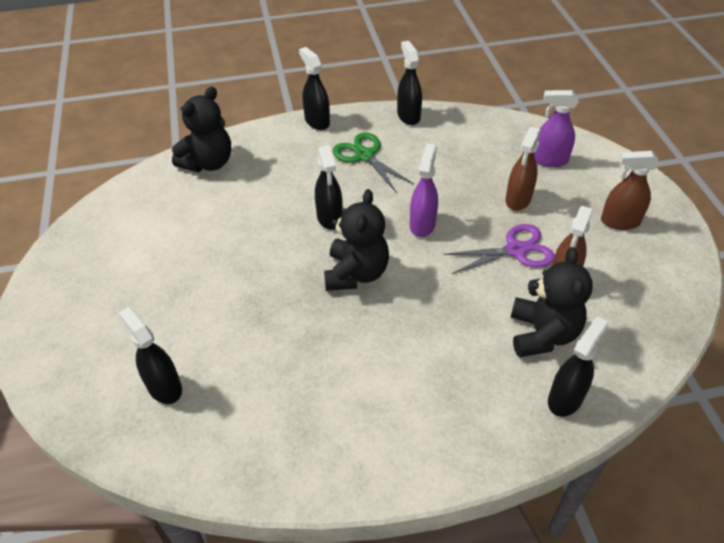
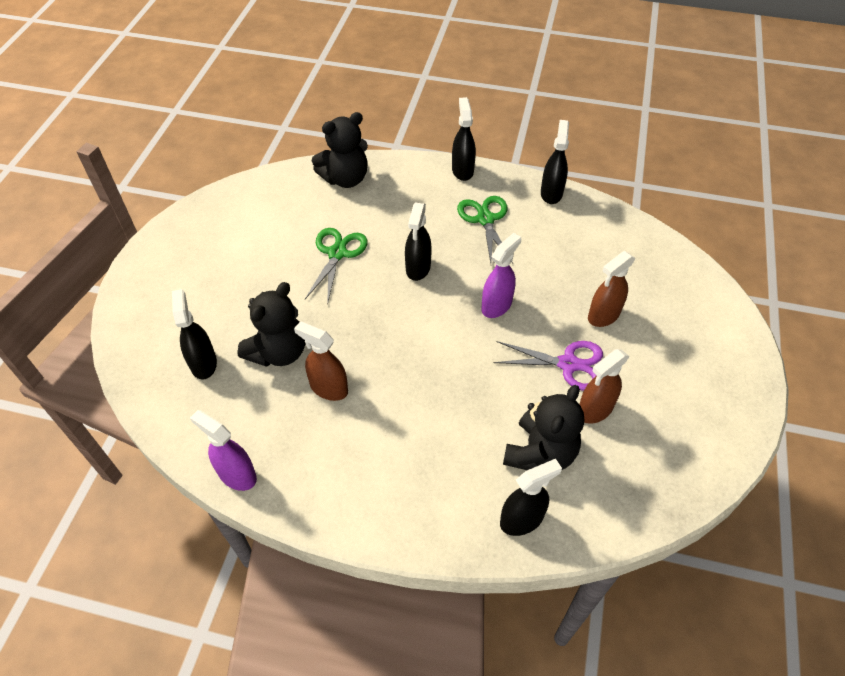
camera: 25 degrees right, 5 degrees up
black teddy bear [324,189,389,291] -> black teddy bear moved to [237,282,305,367]
purple spray bottle [534,90,579,167] -> purple spray bottle moved to [190,410,257,491]
brown spray bottle [601,151,660,230] -> brown spray bottle moved to [294,321,348,401]
none -> green scissors [305,228,368,305]

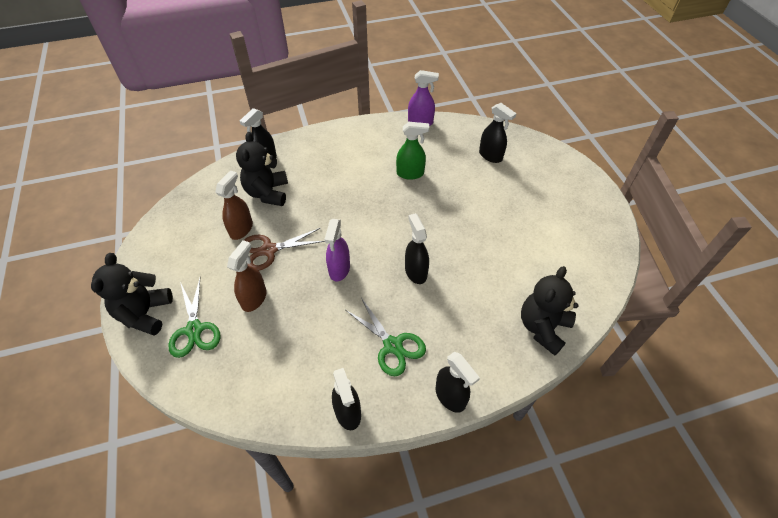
camera: 150 degrees right, 0 degrees up
black teddy bear [237,282,305,367] -> black teddy bear moved to [91,253,173,336]
brown spray bottle [294,321,348,401] -> green spray bottle [396,122,429,180]
green scissors [305,228,368,305] -> green scissors moved to [168,278,221,358]
purple scissors [493,341,603,391] -> brown scissors [244,228,325,271]

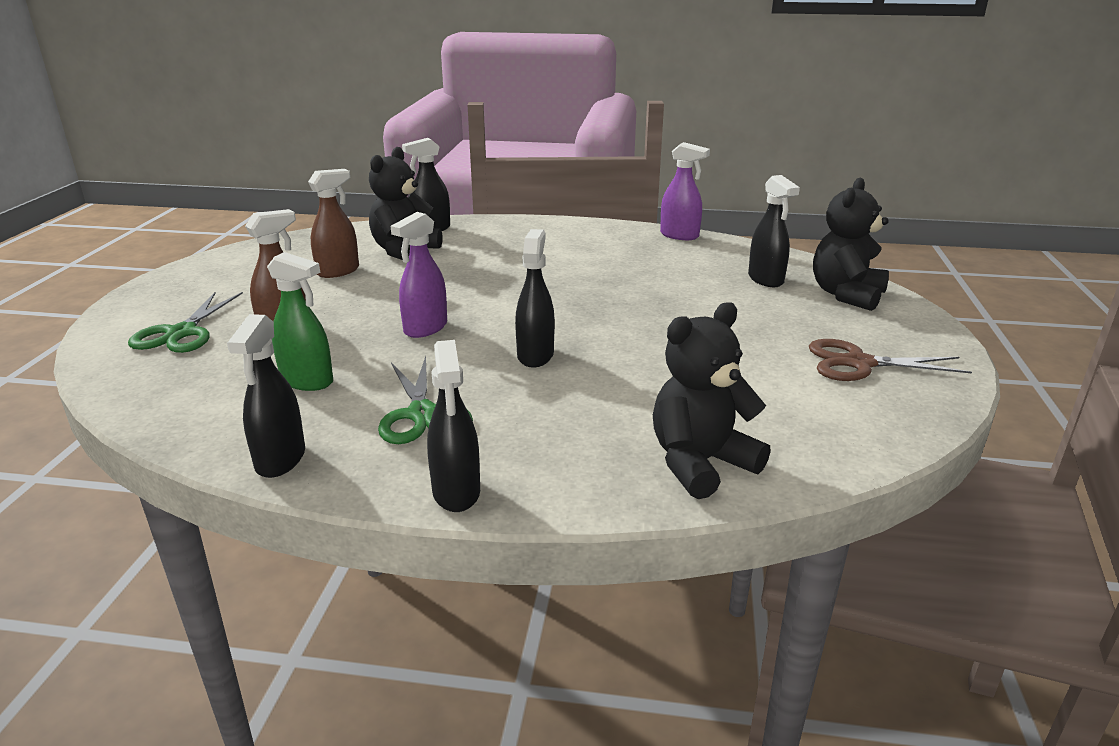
camera: 25 degrees right, 25 degrees down
black teddy bear [91,253,173,336] -> black teddy bear moved to [813,178,889,311]
brown scissors [244,228,325,271] -> brown scissors moved to [809,339,972,381]
green spray bottle [396,122,429,180] -> green spray bottle moved to [267,252,333,391]

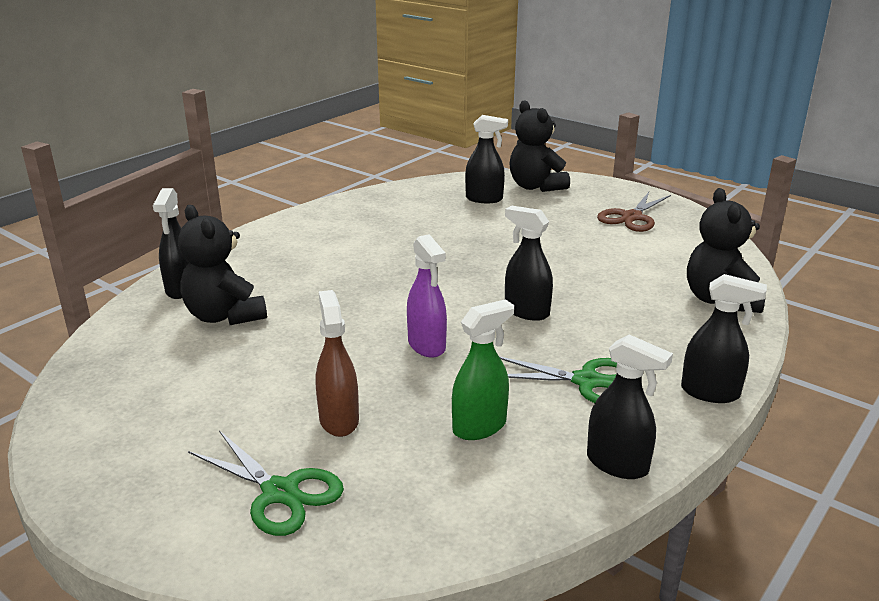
camera: 60 degrees left, 0 degrees up
brown spray bottle [308,169,359,278] -> none
purple spray bottle [660,142,710,240] -> none

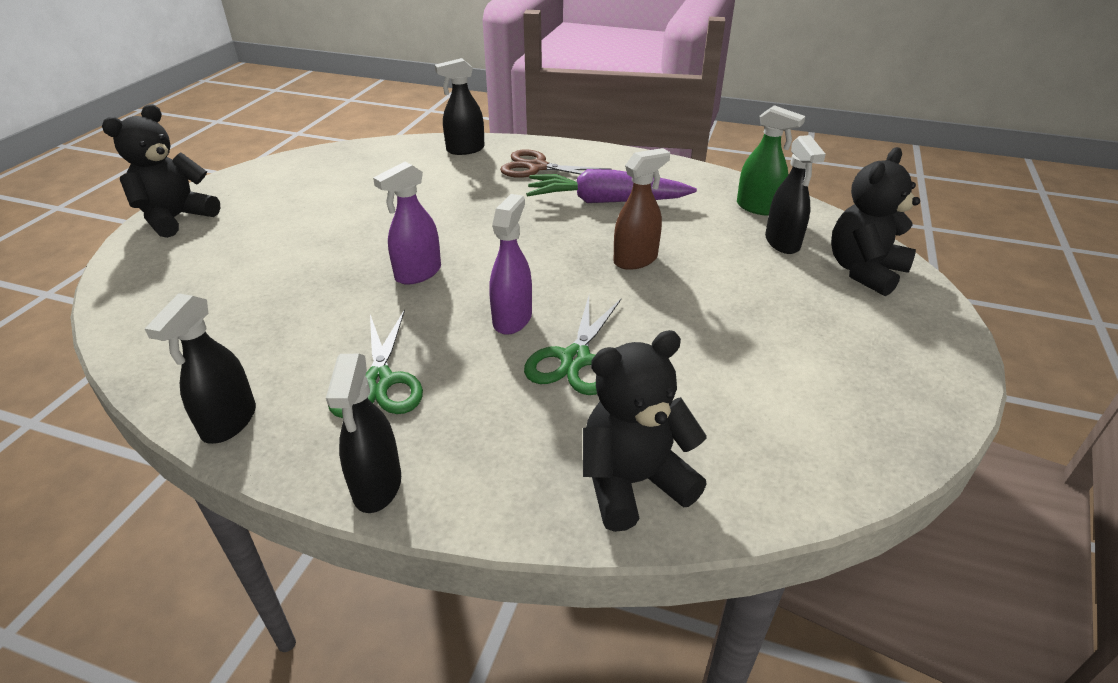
camera: 70 degrees right, 10 degrees up
black teddy bear [178,205,267,325] -> black teddy bear moved to [102,104,220,238]
green scissors [188,430,344,536] -> green scissors moved to [524,296,621,395]
brown spray bottle [316,290,359,437] -> brown spray bottle moved to [613,148,670,270]
green spray bottle [452,299,514,440] -> green spray bottle moved to [737,105,805,216]
black spray bottle [505,206,553,321] -> purple spray bottle [489,194,532,335]
brown scissors [597,192,671,232] -> brown scissors moved to [500,149,612,178]
none -> purple carrot [526,169,697,203]

